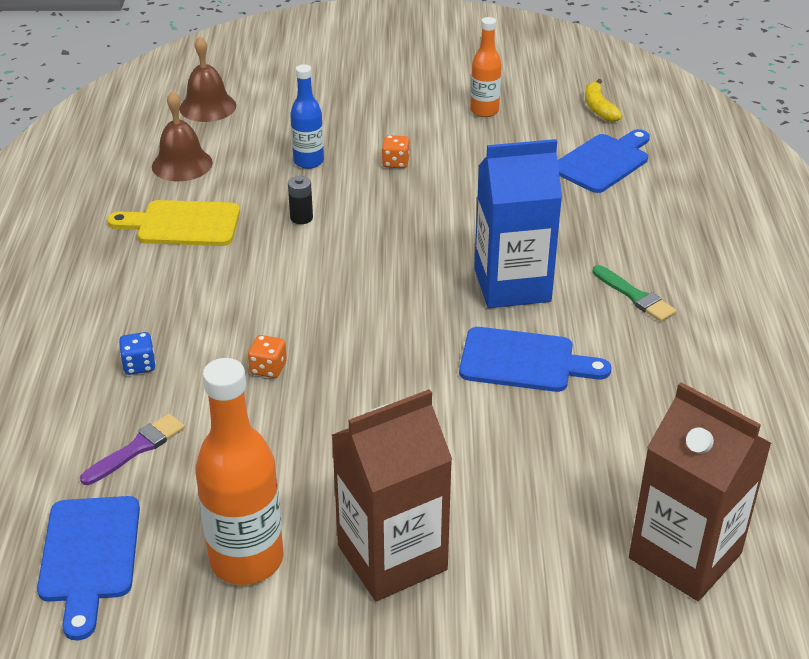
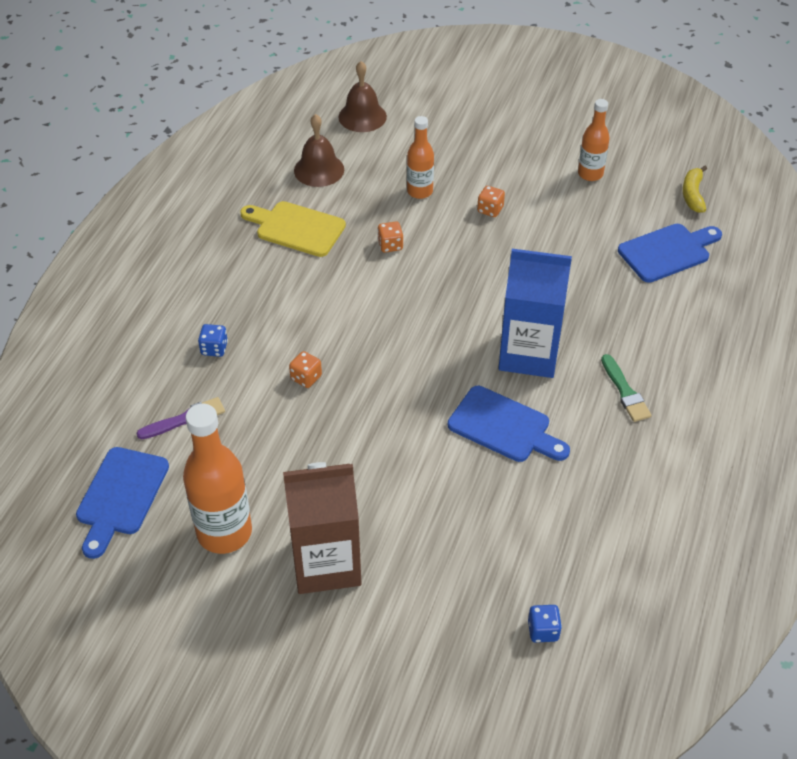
camera: 20 degrees right, 10 degrees up
black battery [288,176,313,224] -> orange dice [377,222,403,253]
blue bottle [290,64,324,169] -> orange bottle [407,116,434,199]
brown carton [629,382,772,601] -> blue dice [528,605,562,643]

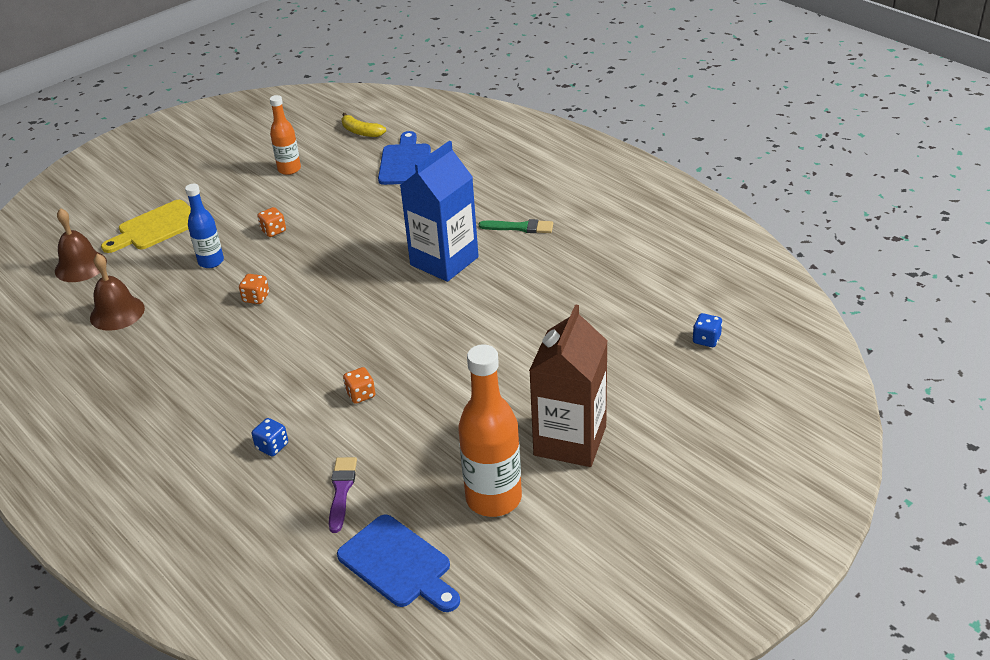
camera: 60 degrees left, 10 degrees down
yellow cutting board [240,201,346,257] -> yellow cutting board moved to [101,200,191,253]
orange bottle [407,116,434,199] -> blue bottle [185,184,224,268]
blue cutting board [448,386,570,462] -> none

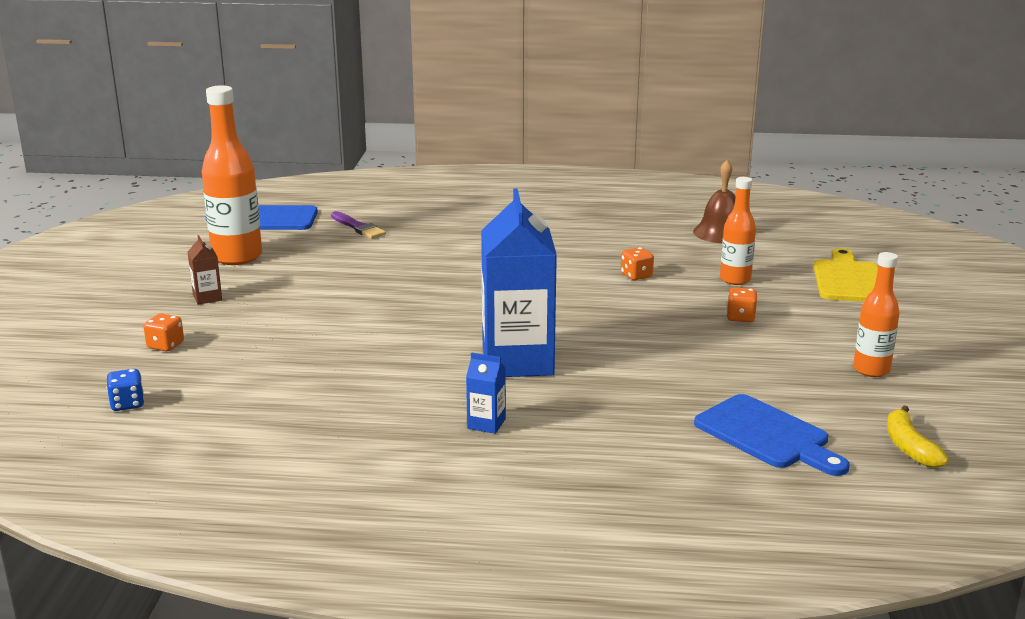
camera: 135 degrees right, 15 degrees down
brown bell [55,208,107,282] -> none
blue bottle [185,184,224,268] -> orange bottle [720,177,756,285]
blue dice [252,418,288,456] -> none
yellow banana [341,113,386,137] -> yellow banana turned 90 degrees counterclockwise [887,405,949,468]
orange dice [343,367,376,404] -> orange dice moved to [143,313,184,351]
green brush [479,219,553,233] -> blue carton [466,353,506,434]
brown carton [529,304,608,467] -> brown carton [188,235,222,305], size x0.41

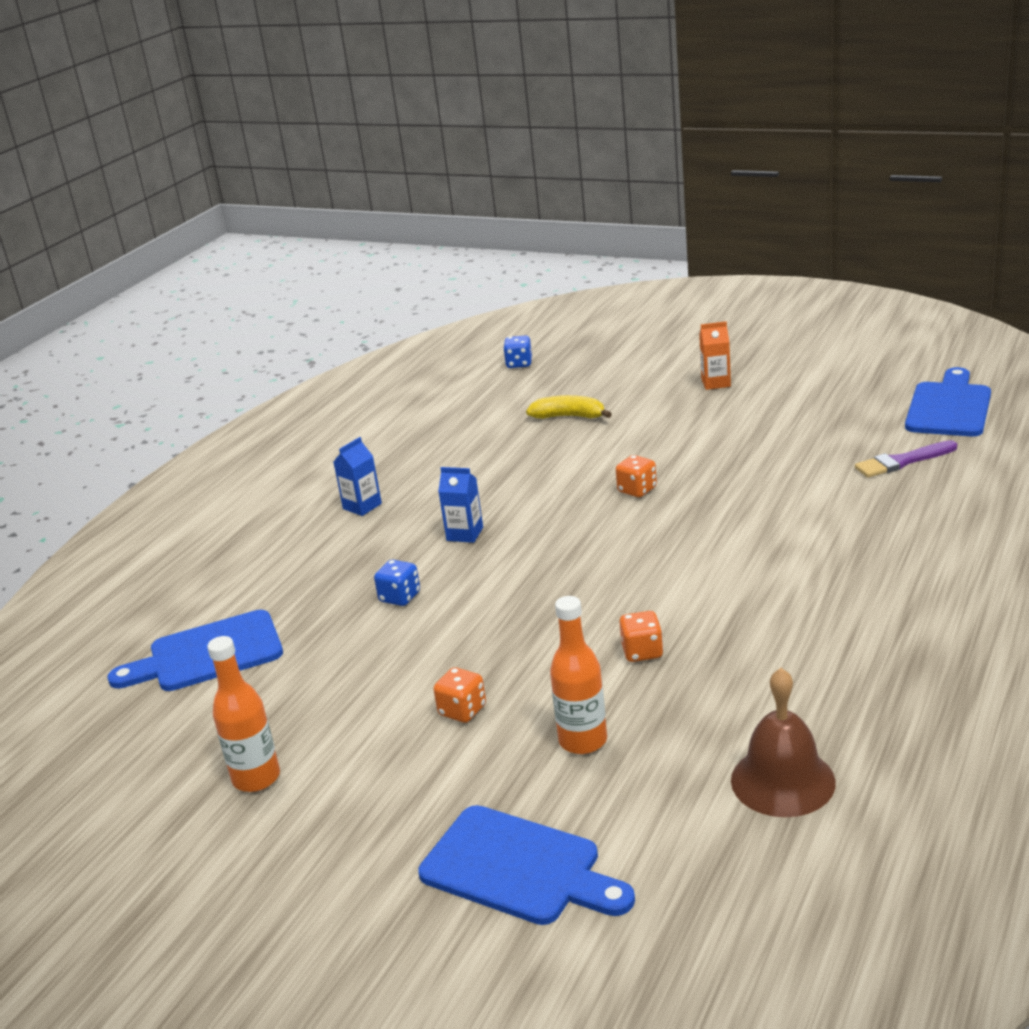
camera: 115 degrees right, 5 degrees up
orange dice [143,313,184,351] -> orange dice moved to [616,455,657,497]
brown carton [188,235,222,305] -> orange carton [699,321,731,390]
orange bottle [202,85,262,265] -> none
blue carton [481,188,557,377] -> blue carton [438,467,483,543], size x0.41
yellow cutting board [814,248,878,302] -> blue cutting board [418,805,635,925]
yellow banana [887,405,949,468] -> yellow banana moved to [526,395,612,419]
none -> blue dice [374,560,420,606]

